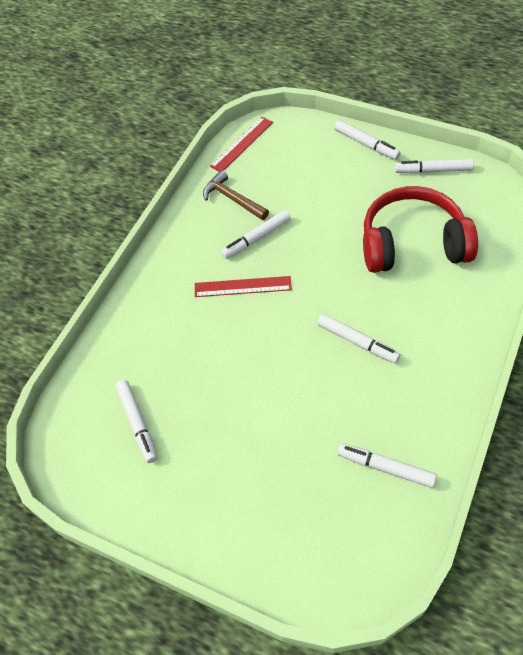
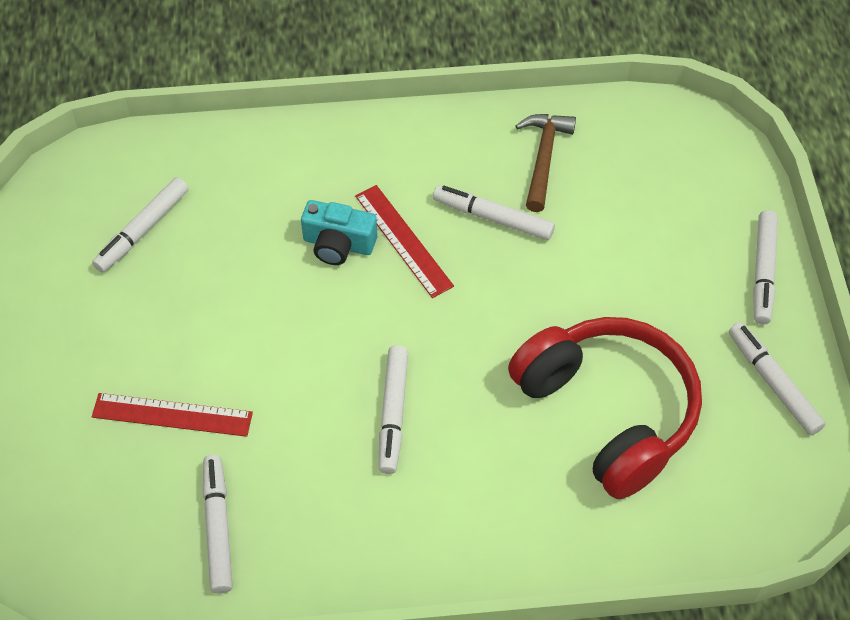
camera: 55 degrees right, 0 degrees up
red ruler [210,117,273,171] -> red ruler moved to [92,393,253,437]
none -> turquoise camera [301,200,377,265]

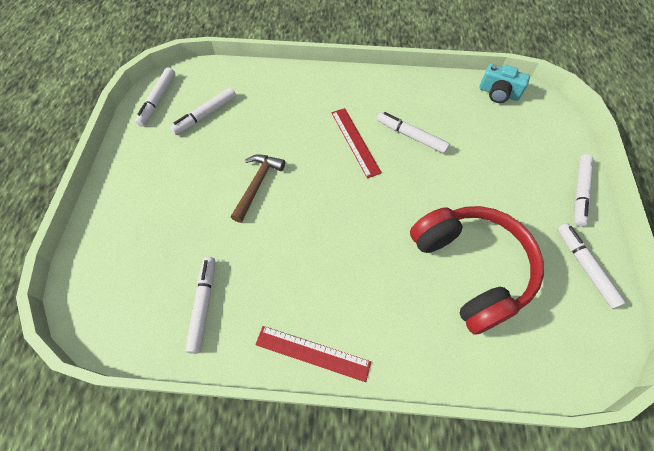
camera: 10 degrees right, 5 degrees up
red ruler [92,393,253,437] -> red ruler moved to [255,326,371,382]
turquoise camera [301,200,377,265] -> turquoise camera moved to [479,64,530,103]
white marker [379,345,408,474] -> white marker moved to [135,67,175,127]
brown hammer [516,114,576,212] -> brown hammer moved to [231,154,285,223]

